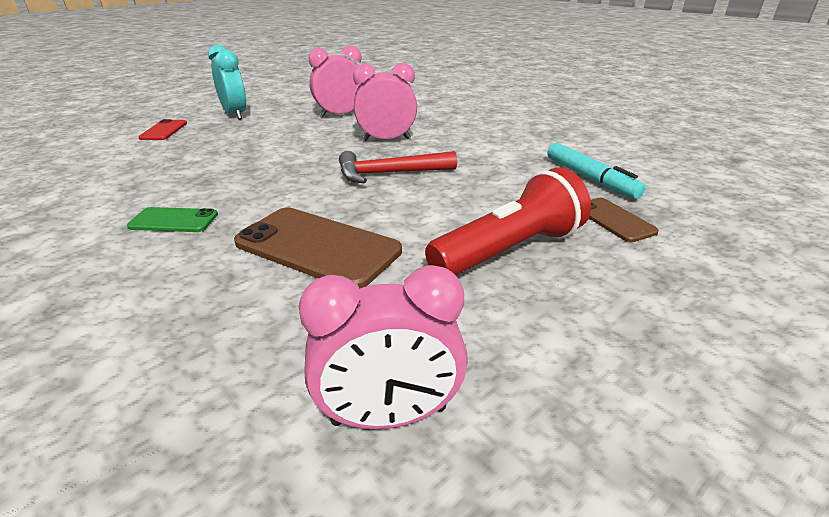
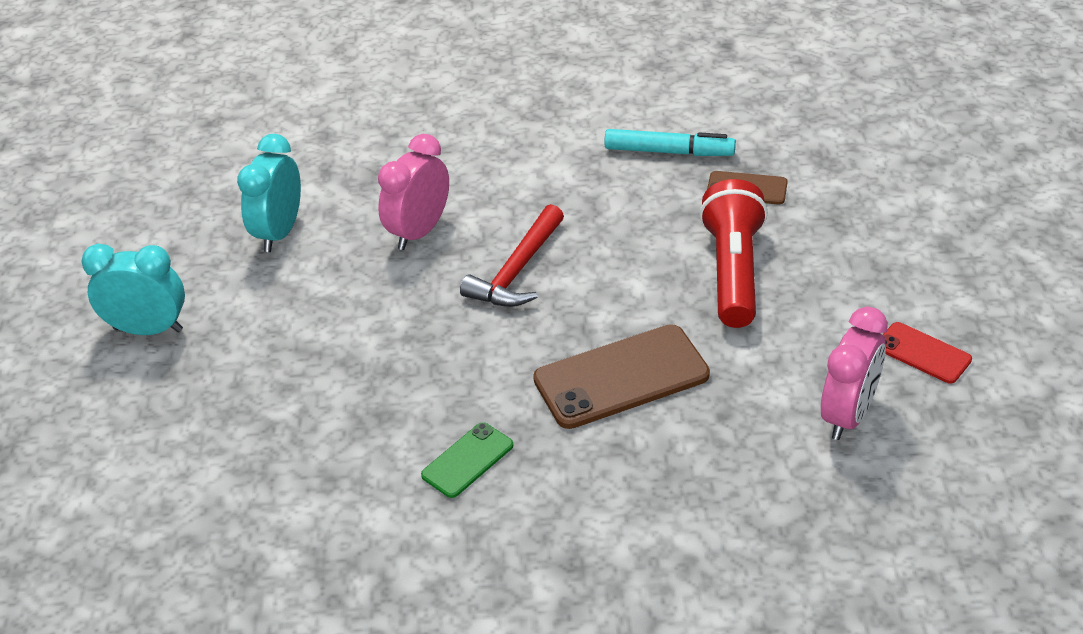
camera: 50 degrees left, 10 degrees up
red phone [139,119,187,140] -> red phone moved to [883,322,972,384]
pink clock [309,45,362,117] -> turquoise clock [237,134,301,252]

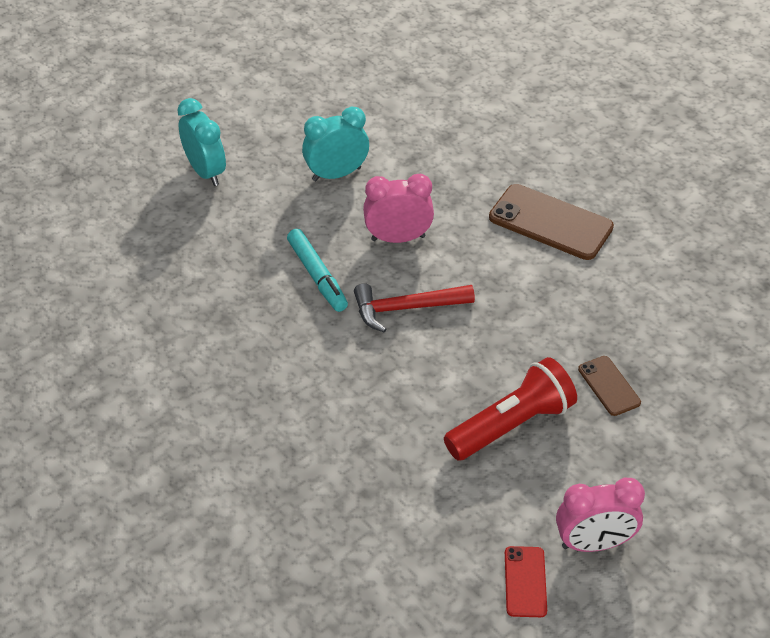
camera: 50 degrees right, 5 degrees up
green phone [421,422,513,498] -> none
brown phone [533,324,710,429] -> brown phone moved to [489,184,614,260]
turquoise marker [604,129,736,156] -> turquoise marker moved to [287,229,348,312]
pink clock [821,307,888,440] -> pink clock moved to [556,478,645,552]

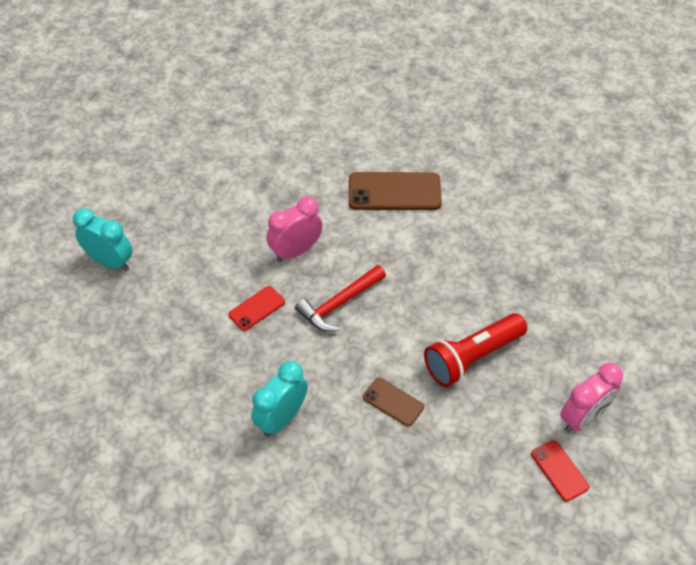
camera: 30 degrees left, 5 degrees up
turquoise marker [287,229,348,312] -> red phone [228,286,285,331]
turquoise clock [302,106,369,181] -> turquoise clock moved to [251,361,308,437]
red flashlight [444,357,577,461] -> red flashlight turned 150 degrees counterclockwise [424,313,527,387]
brown phone [578,356,641,416] -> brown phone moved to [363,378,424,427]

